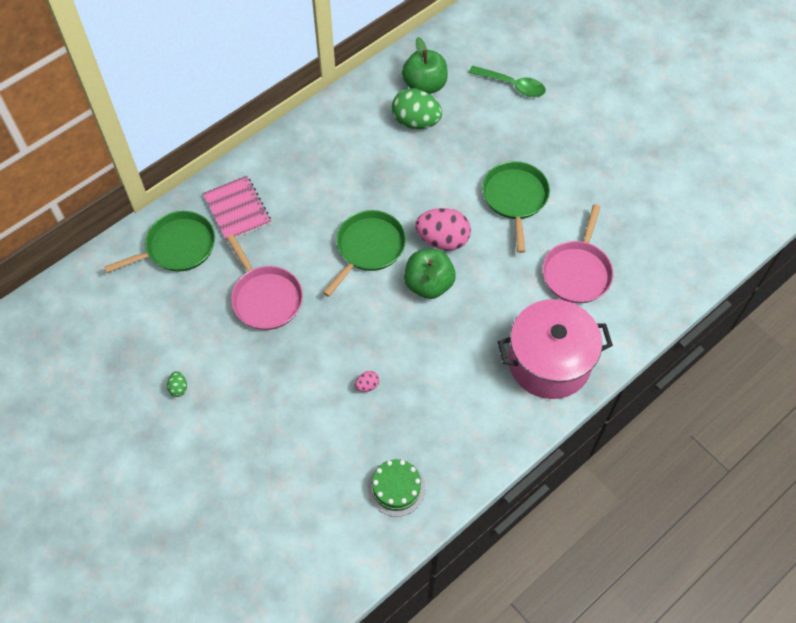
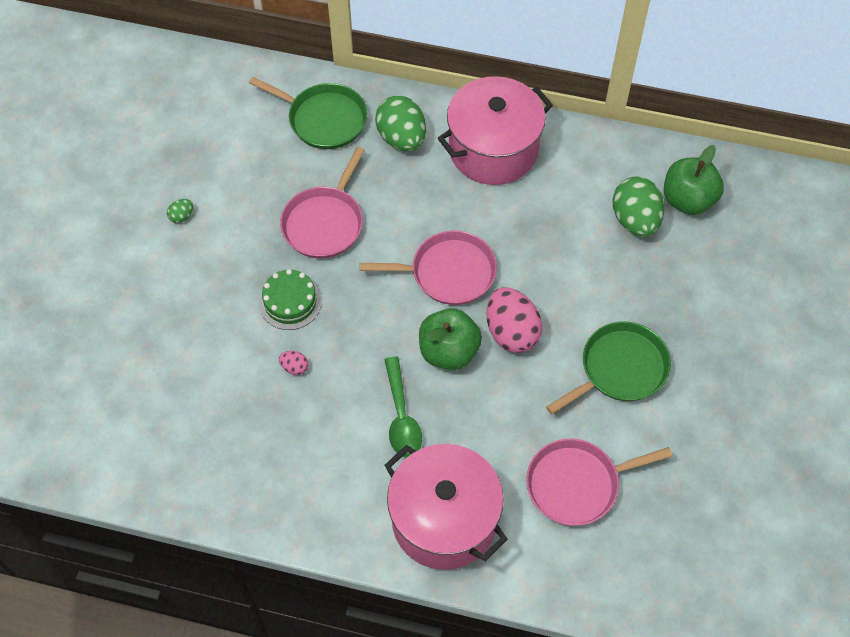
camera: 55 degrees right, 0 degrees up
pink notebook [203,176,271,241] -> green egg [375,95,426,151]
green pan [323,210,406,297] -> pink pan [360,230,497,305]
green cake [368,459,426,517] -> green cake moved to [259,269,322,330]
green spoon [469,66,546,97] -> green spoon moved to [384,357,422,457]
none -> pink pot [438,76,553,185]

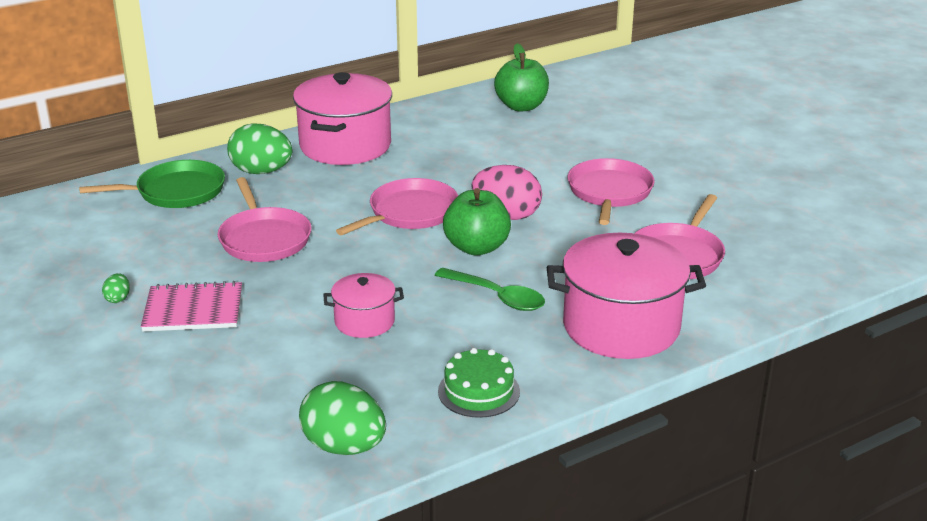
camera: 45 degrees left, 30 degrees down
green cake [259,269,322,330] -> green cake moved to [438,348,520,418]
pink egg [279,351,308,375] -> pink pot [323,273,404,338]
green pan [546,322,671,414] -> pink pan [568,158,655,225]
green egg [613,177,664,237] -> green egg moved to [299,381,386,455]
none -> pink notebook [141,281,242,331]

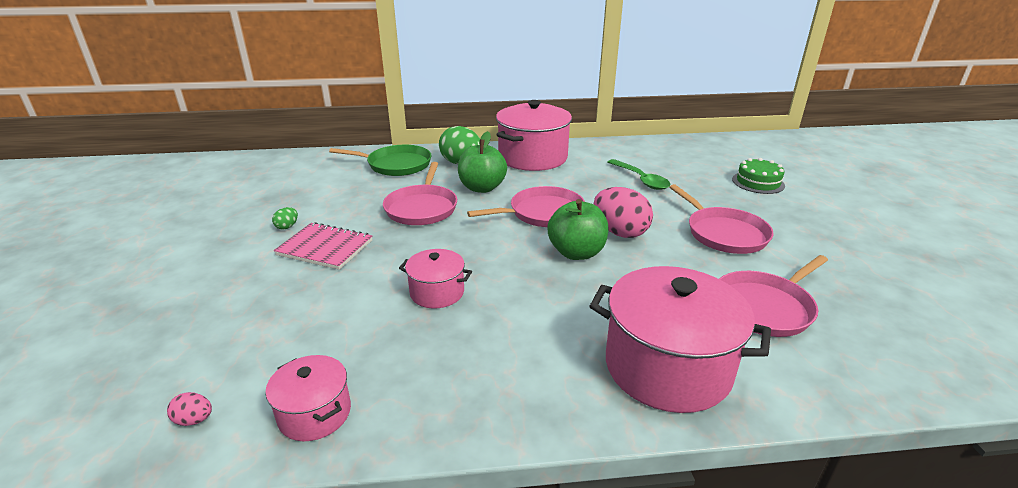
camera: 25 degrees right, 0 degrees up
green egg [299,381,386,455] -> pink pot [265,355,351,441]
green spoon [435,268,545,311] -> green spoon moved to [607,159,671,190]
green cake [438,348,520,418] -> green cake moved to [732,158,785,194]
green apple [494,43,549,112] -> green apple moved to [458,131,507,193]
pink pan [568,158,655,225] -> pink pan turned 120 degrees clockwise [670,184,774,254]
none -> pink egg [167,392,212,426]

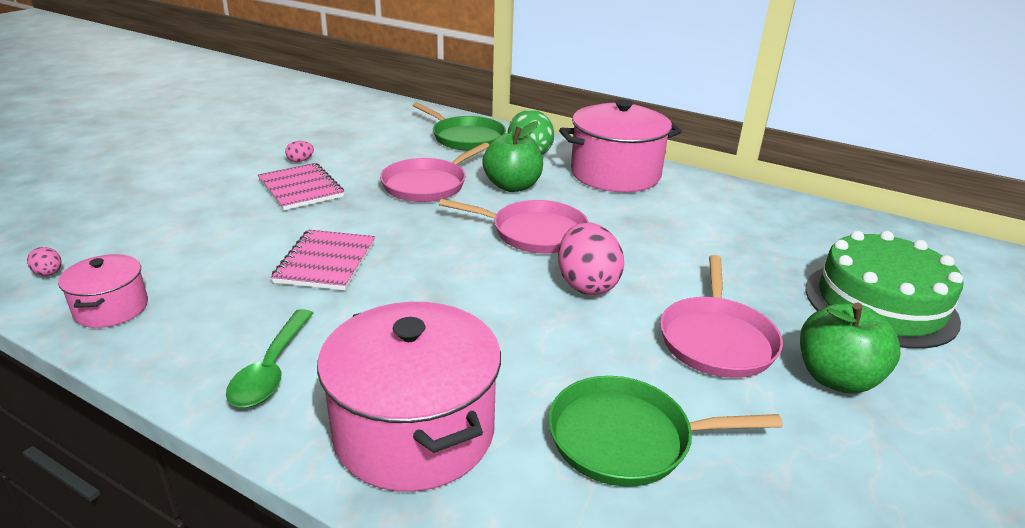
camera: 35 degrees right, 0 degrees up
green egg [272,207,298,230] -> pink egg [285,141,314,162]
pink pot [399,249,472,308] -> pink notebook [271,230,375,290]
green apple [548,199,608,260] -> green apple moved to [800,303,901,393]
green spoon [607,159,671,190] -> green spoon moved to [226,309,313,408]
pink pan [719,255,828,337] -> green pan [548,376,783,487]
green cake [732,158,785,194] -> green cake [806,231,963,349], size x1.80

